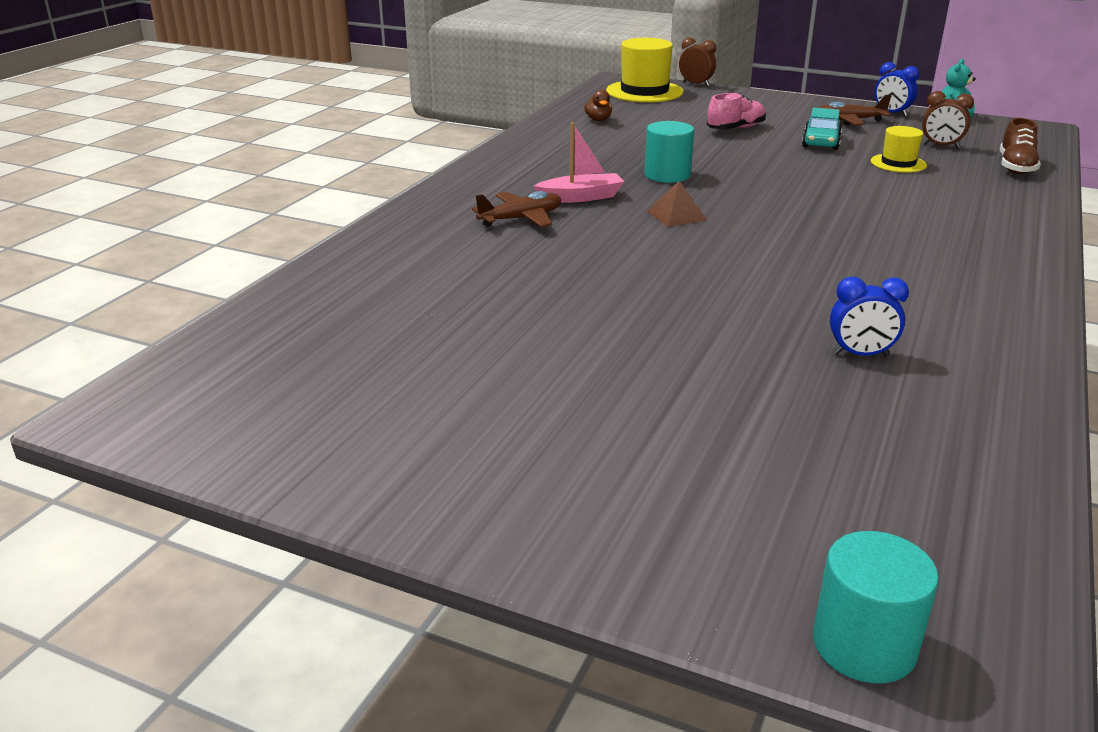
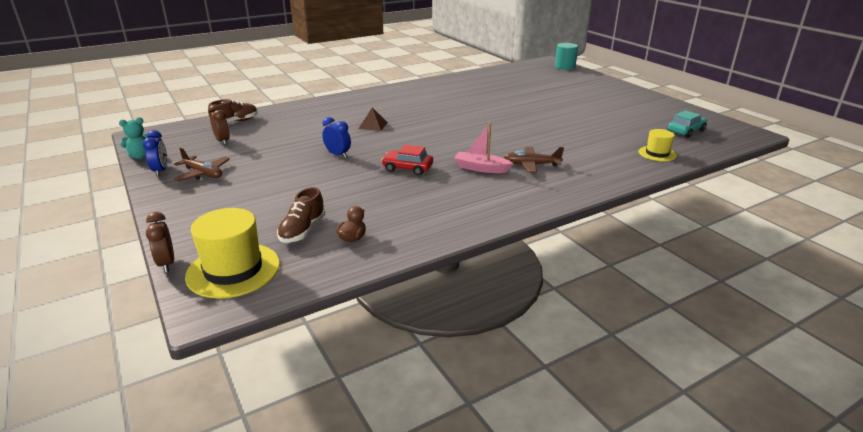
camera: 145 degrees left, 0 degrees up
turquoise cylinder [644,121,694,183] -> red car [381,145,433,175]
brown pyramid [647,181,707,227] -> brown pyramid moved to [359,107,388,131]
pink shoe [707,93,766,129] -> none
turquoise car [802,108,842,150] -> turquoise car moved to [668,110,707,138]
blue clock [830,277,909,356] -> blue clock moved to [322,117,351,158]
yellow hat [871,126,927,173] -> yellow hat moved to [639,129,677,161]
none -> brown shoe [277,187,325,243]

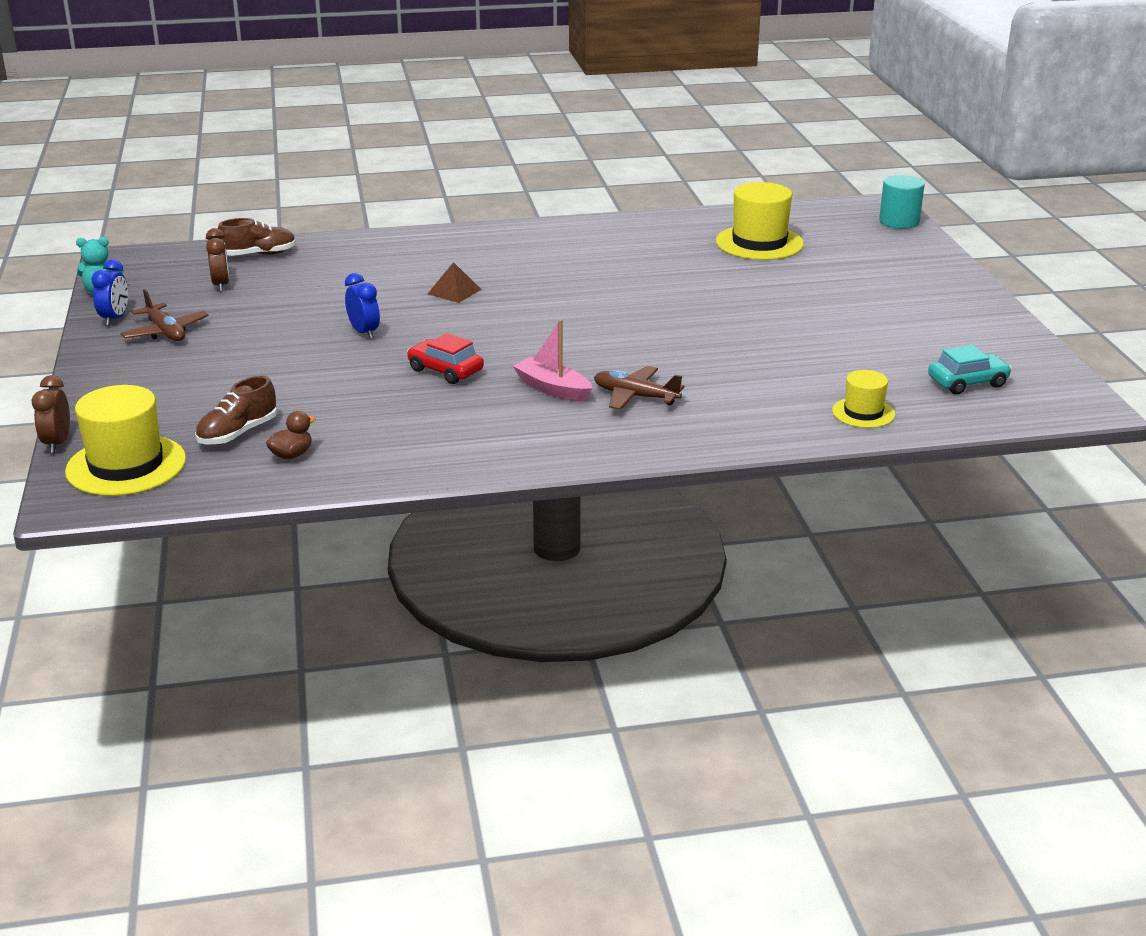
camera: 20 degrees right, 0 degrees up
none -> yellow hat [716,182,804,260]

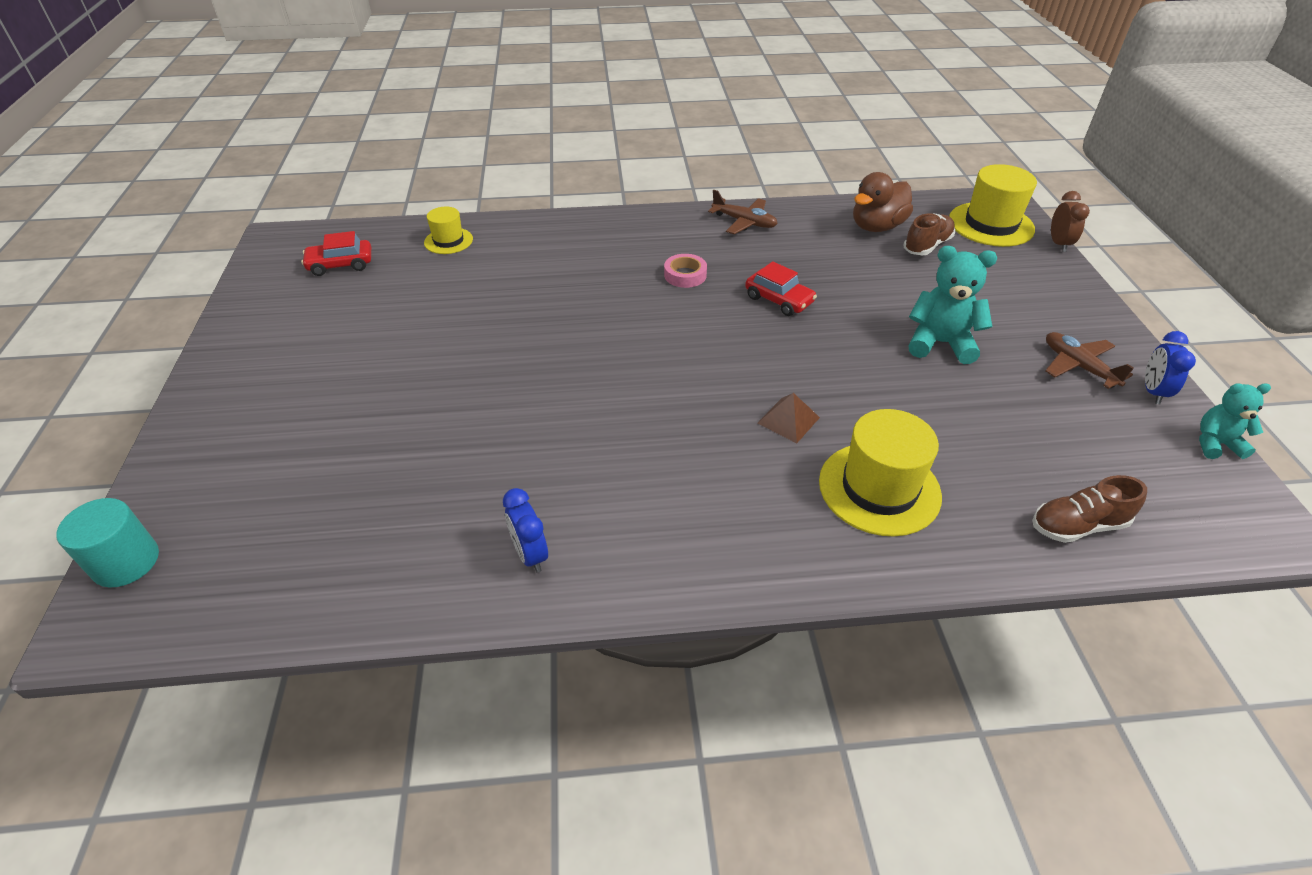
camera: 175 degrees left, 15 degrees up
brown clock [206,228,229,292] -> none
brown duck [266,411,316,459] -> brown duck [853,172,913,232], size x1.94
blue clock [345,273,380,339] -> blue clock moved to [503,488,548,573]
pink boat [513,319,593,402] -> pink tape [664,254,707,288]
brown plane [594,366,684,410] -> brown plane moved to [708,190,778,234]
yellow hat [716,182,804,260] -> yellow hat moved to [819,409,942,536]
turquoise car [928,345,1012,394] -> red car [301,231,371,276]
none -> turquoise teddy bear [909,246,997,364]

